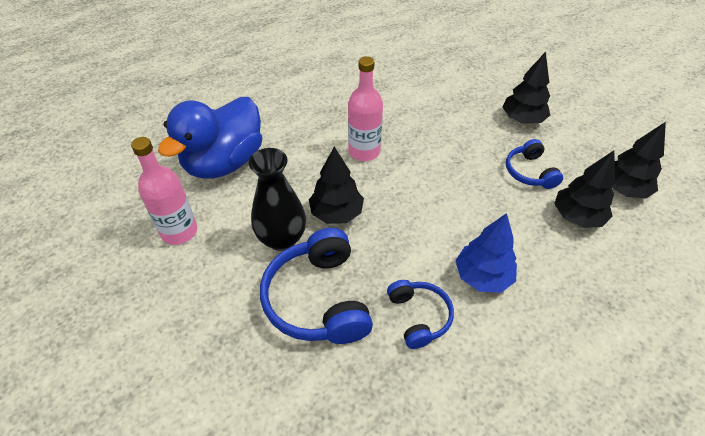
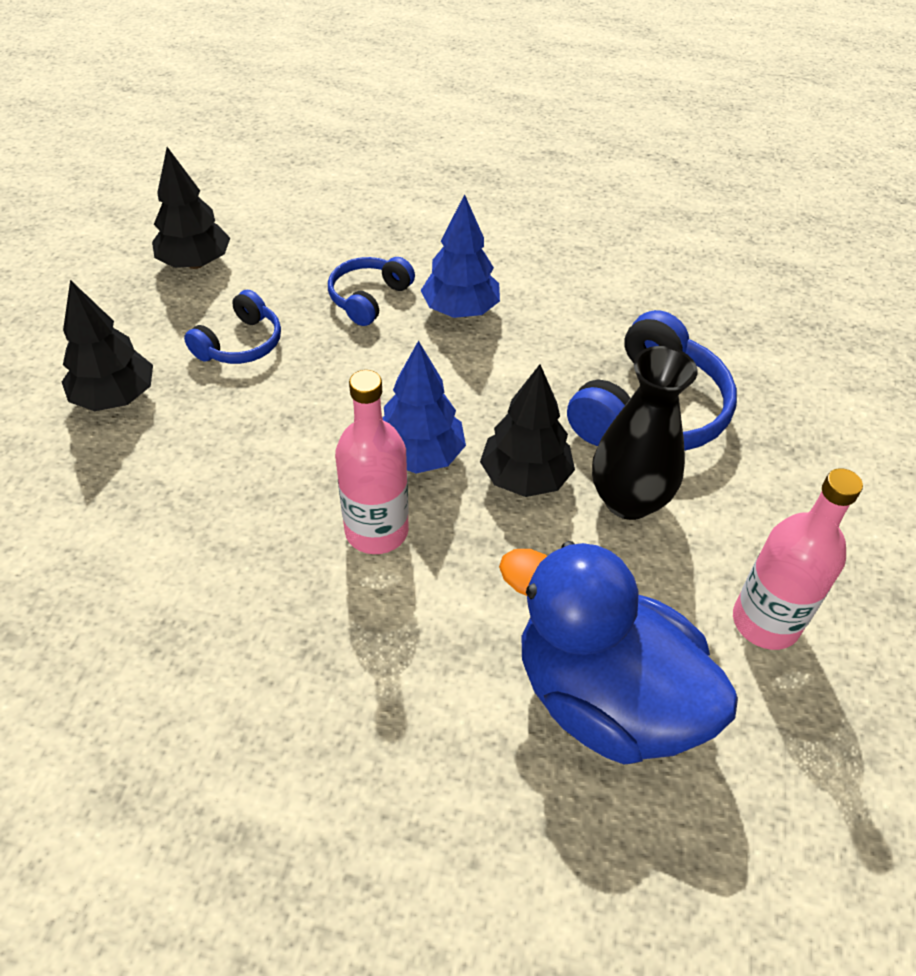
camera: 135 degrees left, 0 degrees up
blue duck [158,97,262,178] -> blue duck turned 135 degrees counterclockwise [499,541,738,765]
blue headphones [387,280,454,349] -> blue headphones moved to [328,257,415,326]
black tree [554,151,615,228] -> none
none -> blue tree [382,340,466,474]

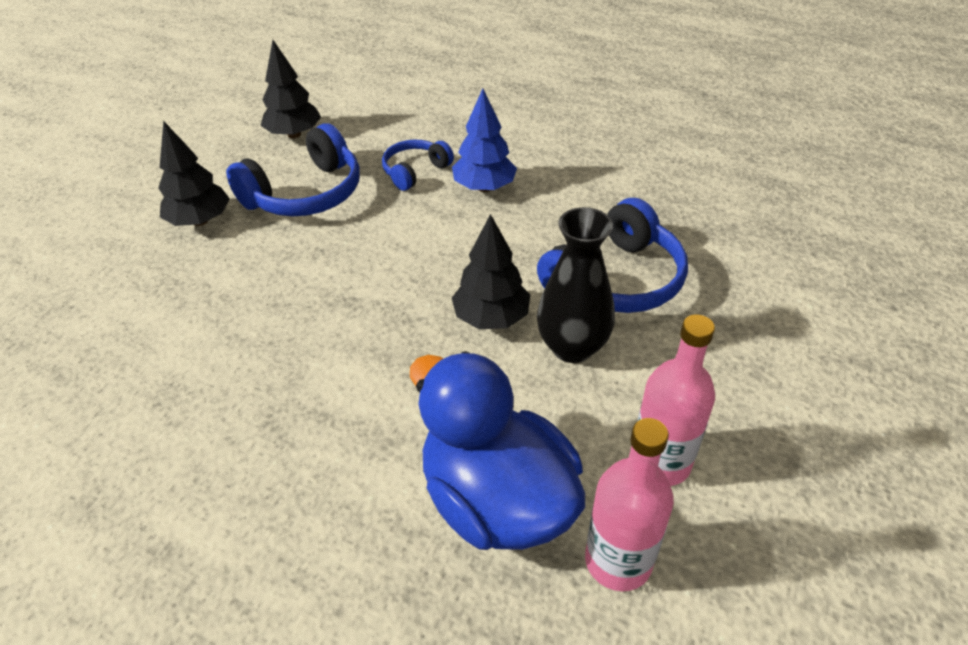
camera: 15 degrees right, 5 degrees down
blue headphones [184,290,281,364] -> blue headphones [226,123,360,216], size x1.74
pink bottle [335,370,409,554] -> pink bottle moved to [585,418,674,591]
blue tree [382,340,466,474] -> none

